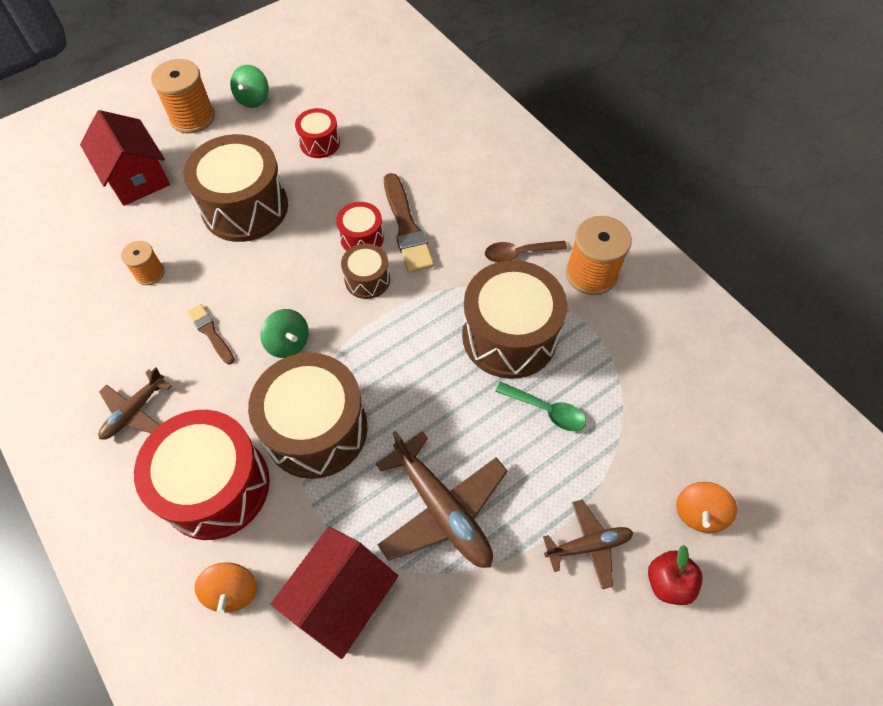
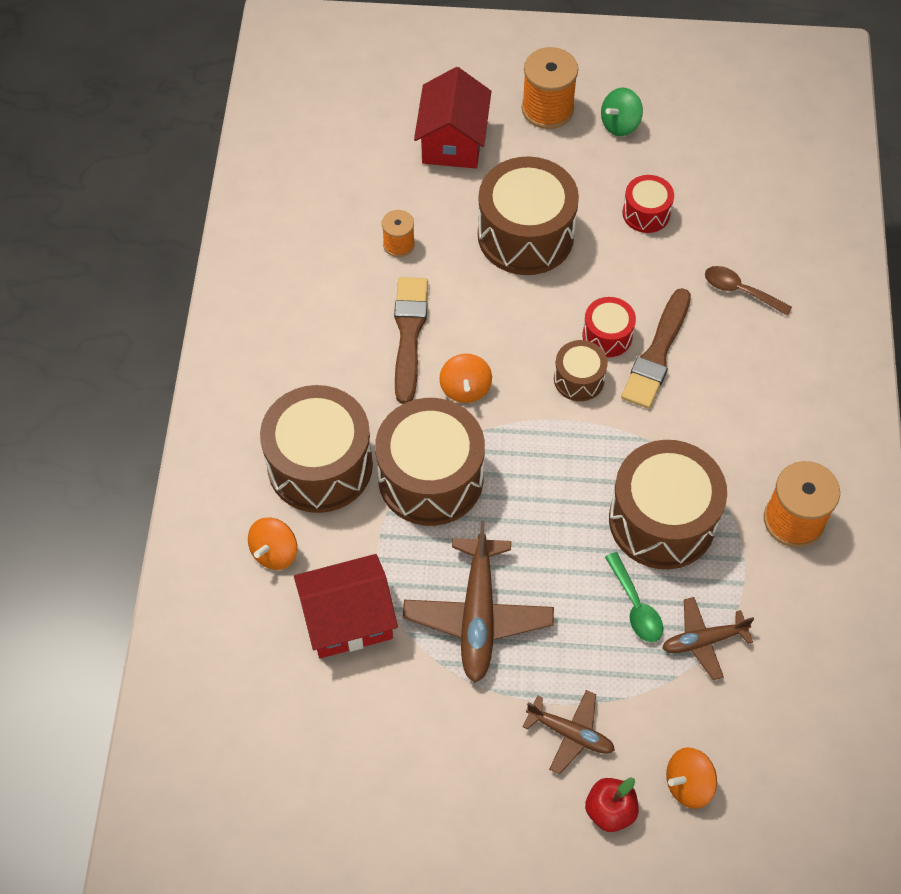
camera: 40 degrees right, 0 degrees up
brown plane [98,367,171,440] -> brown plane moved to [662,597,754,680]
red drum [134,410,270,540] -> brown drum [260,385,373,513]
brown brush [187,304,235,364] -> brown brush [394,277,428,404], size x1.76
green spinning top [260,309,309,358] -> orange spinning top [439,353,492,403]
brown spoon [485,241,567,262] -> brown spoon moved to [705,266,792,316]

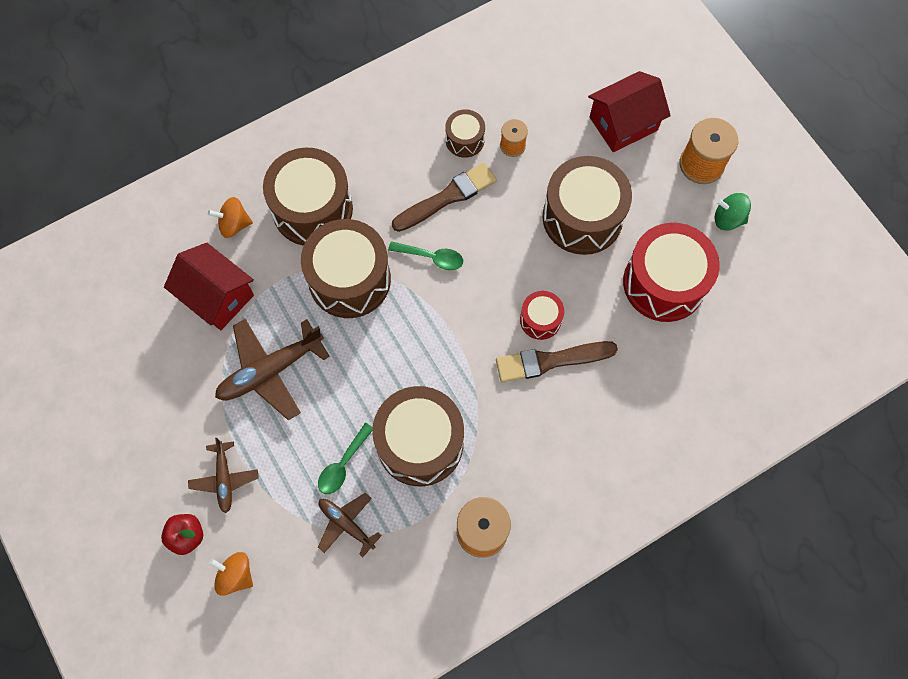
camera: 55 degrees right, 10 degrees up
orange spinning top [439,353,492,403] -> green spoon [388,241,463,270]
brown drum [554,340,608,401] -> brown drum moved to [445,109,485,158]
red drum [623,175,674,233] -> red drum [623,223,720,322], size x2.01
brown spoon [705,266,792,316] -> none

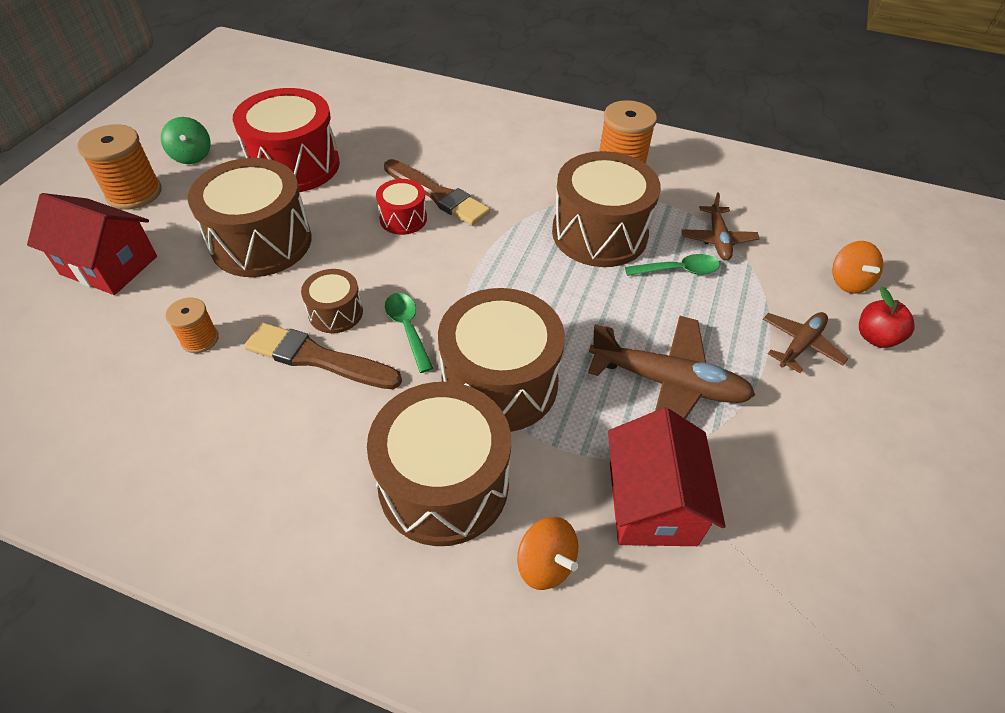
camera: 130 degrees left, 20 degrees down
brown drum [445,109,485,158] -> brown drum moved to [301,269,363,333]

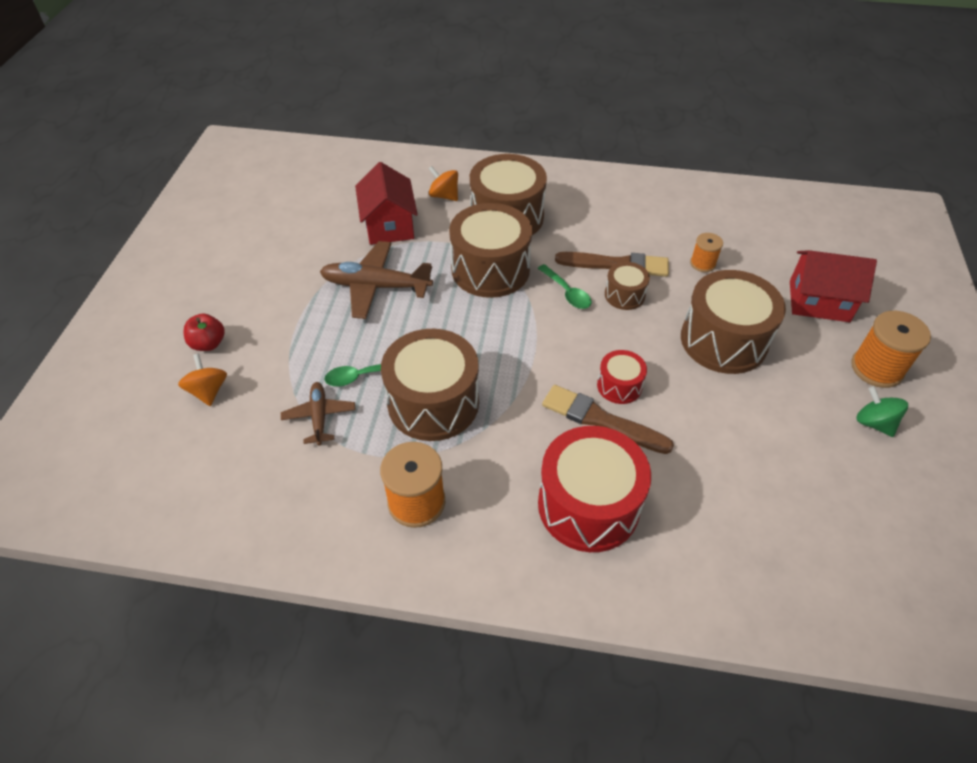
camera: 170 degrees right, 0 degrees up
red drum [233,88,340,192] -> red drum moved to [538,426,651,552]
brown plane [763,312,848,373] -> none

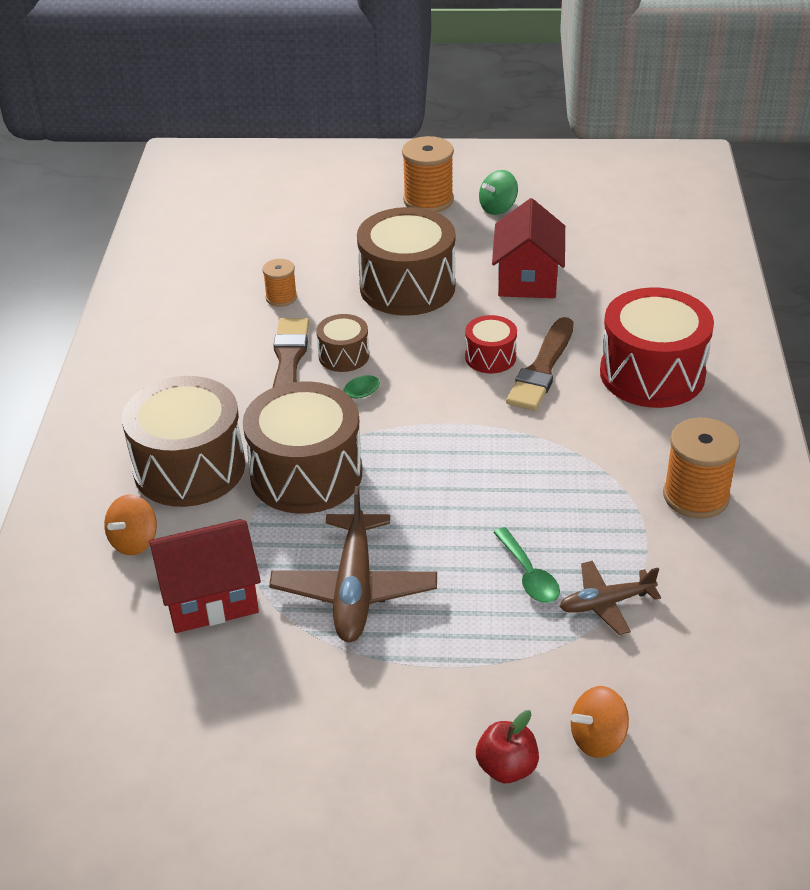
camera: 95 degrees left, 10 degrees down
brown drum [381,329,479,441] -> none
red house [790,250,877,322] -> red house moved to [492,198,565,298]

